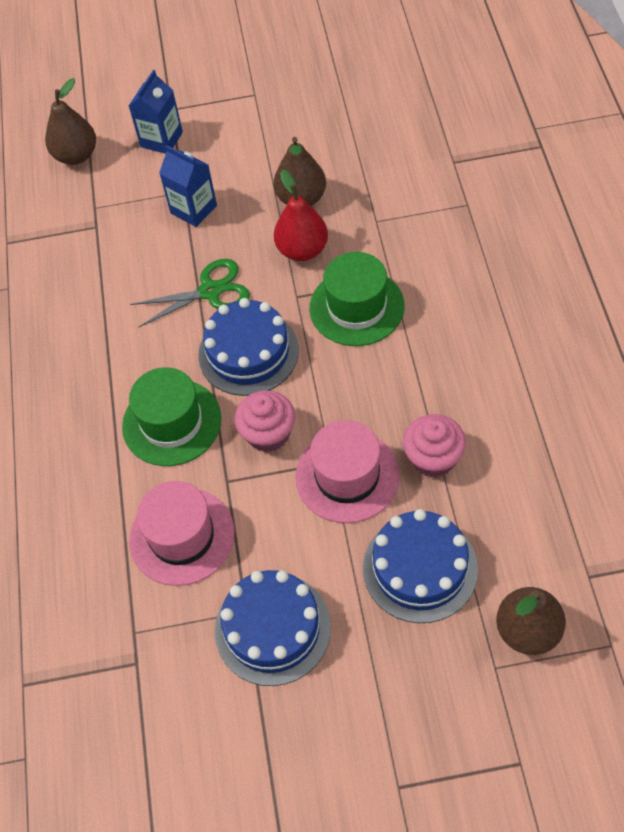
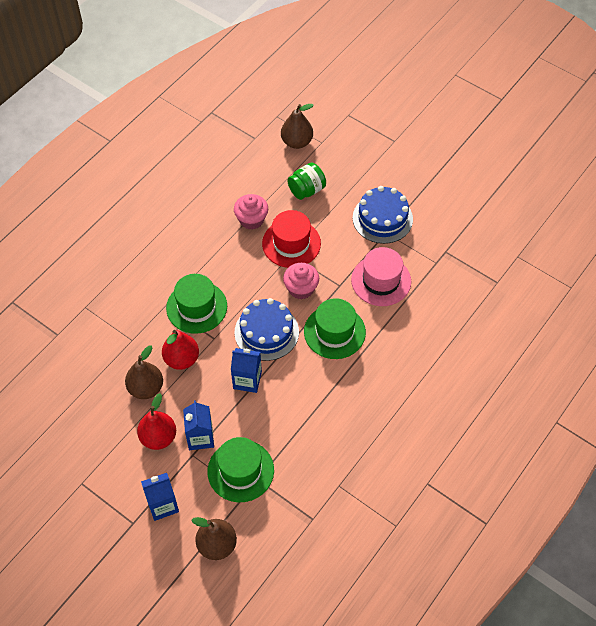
camera: 140 degrees left, 0 degrees up
green scissors [130,259,250,327] -> blue carton [231,348,262,393]
pink hat [295,420,400,523] -> red hat [262,210,321,268]
blue cake [363,509,478,623] -> green jar [287,163,326,200]
none -> red pear [137,393,176,450]
none -> green hat [208,437,274,502]

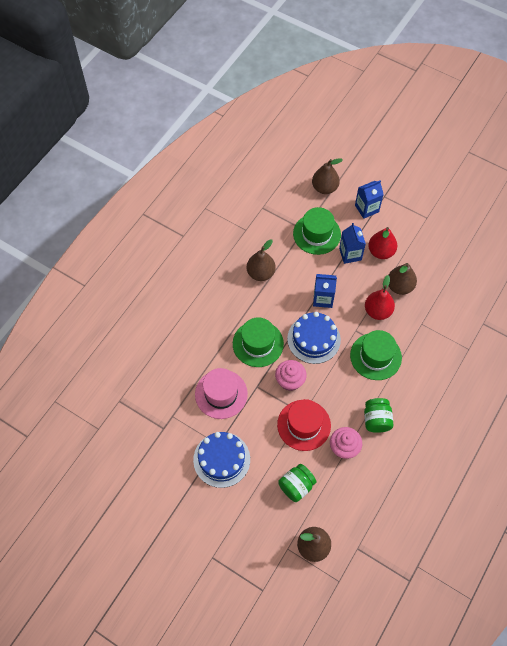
camera: 175 degrees right, 5 degrees up
none -> brown pear [247,239,275,281]
none -> green jar [364,398,393,433]

